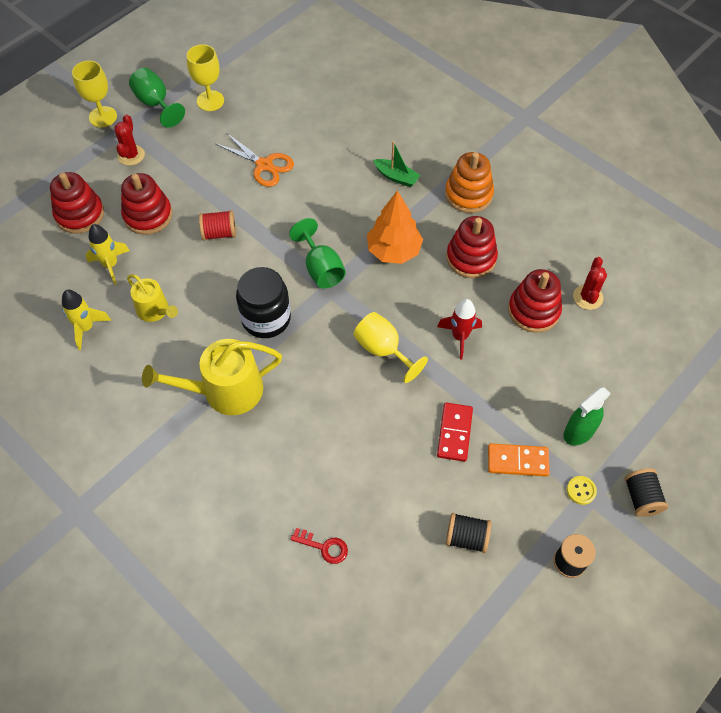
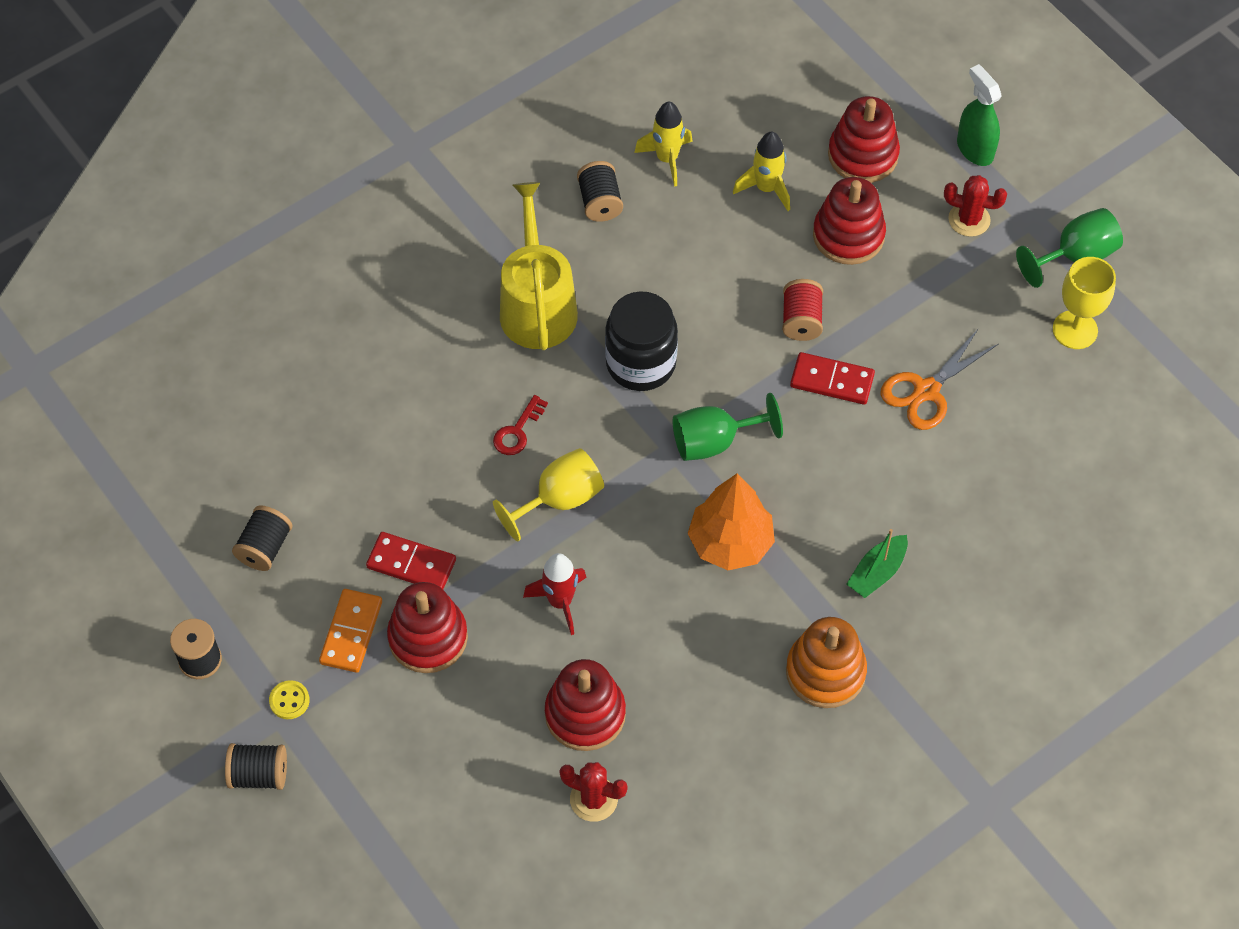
camera: 100 degrees right, 0 degrees up
yellow goblet [72,60,117,127] -> none
yellow watering can [127,274,178,322] -> none
red key [290,528,348,564] -> red key moved to [493,395,548,455]
red stacking toy [446,216,498,278] -> red stacking toy moved to [387,582,468,673]
green spray bottle [563,387,611,446] -> green spray bottle moved to [957,64,1002,166]
none -> black spool [577,161,623,222]
none -> red domino [790,352,875,405]

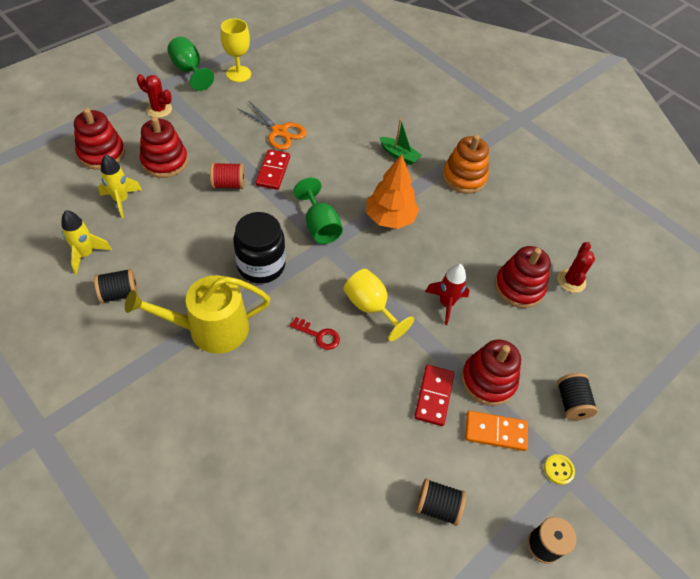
camera: 100 degrees left, 5 degrees down
black spool [225,743,287,790] -> black spool moved to [557,373,598,420]
red cactus [944,175,1007,237] -> red cactus turned 75 degrees counterclockwise [137,74,172,118]
green spray bottle [957,64,1002,166] -> none

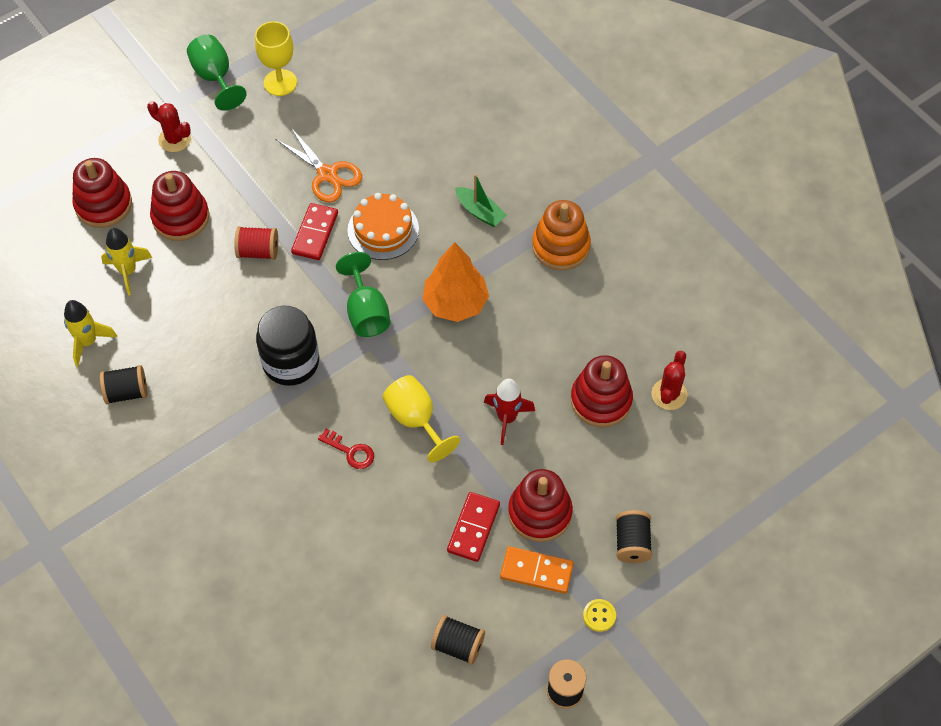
camera: 10 degrees right, 5 degrees up
yellow watering can [125,275,270,354] -> none
none -> orange cake [347,193,419,260]

